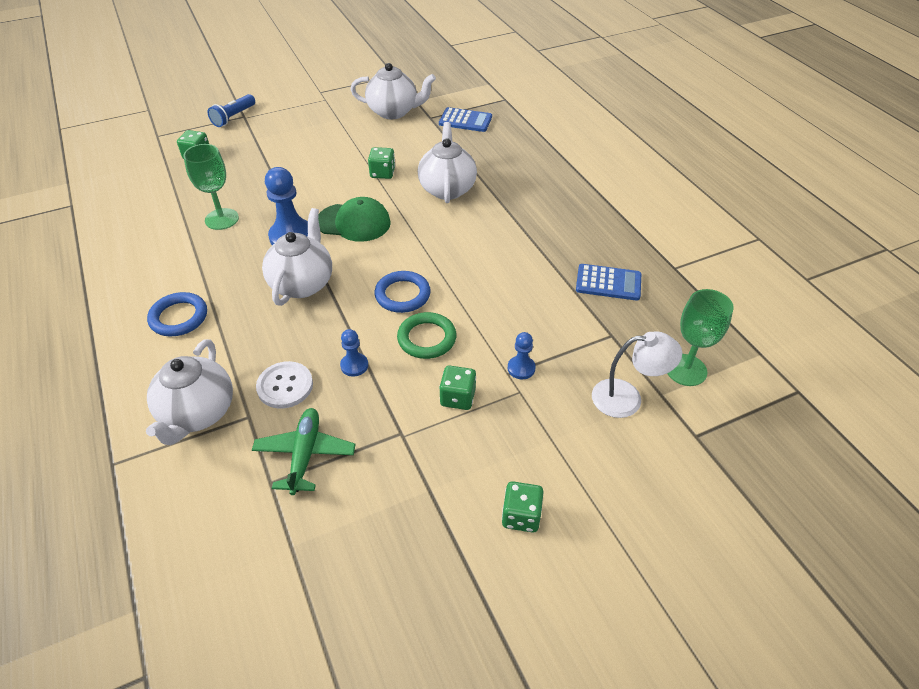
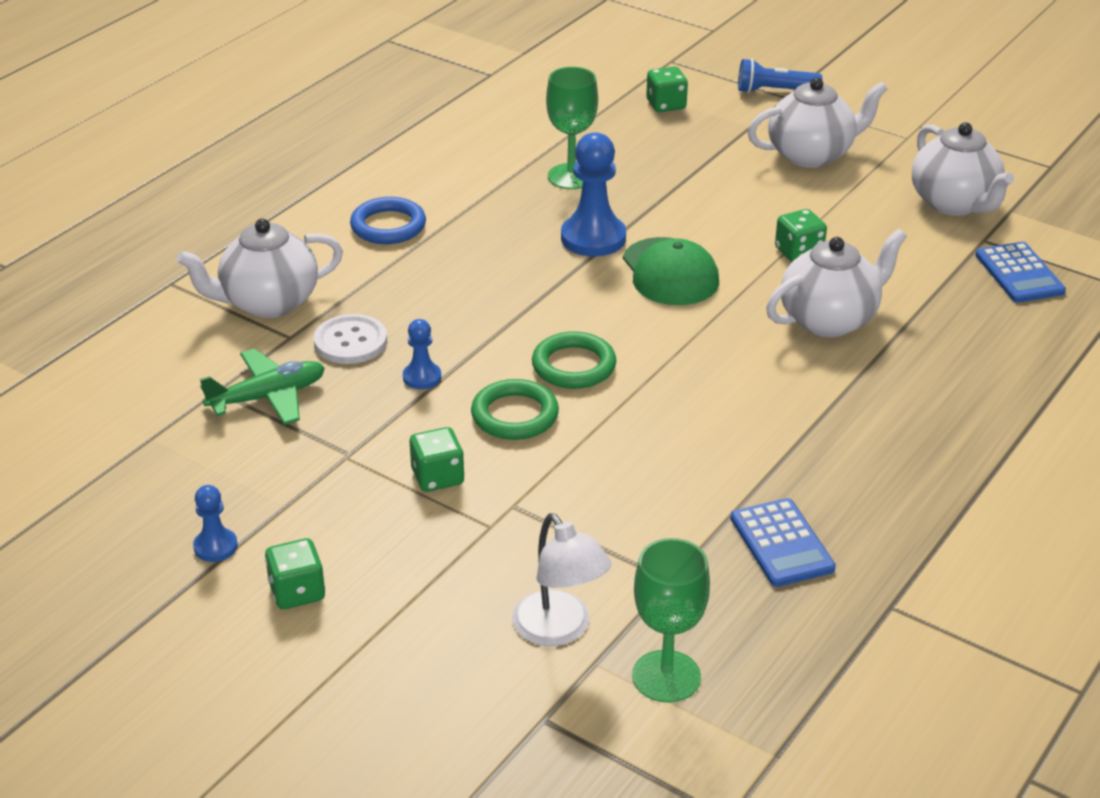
camera: 60 degrees right, 10 degrees down
white teapot [262,208,332,306] -> white teapot moved to [748,78,888,168]
blue ring [374,271,431,313] -> green ring [532,331,616,389]
blue pawn [508,332,536,379] -> blue pawn moved to [193,485,238,562]

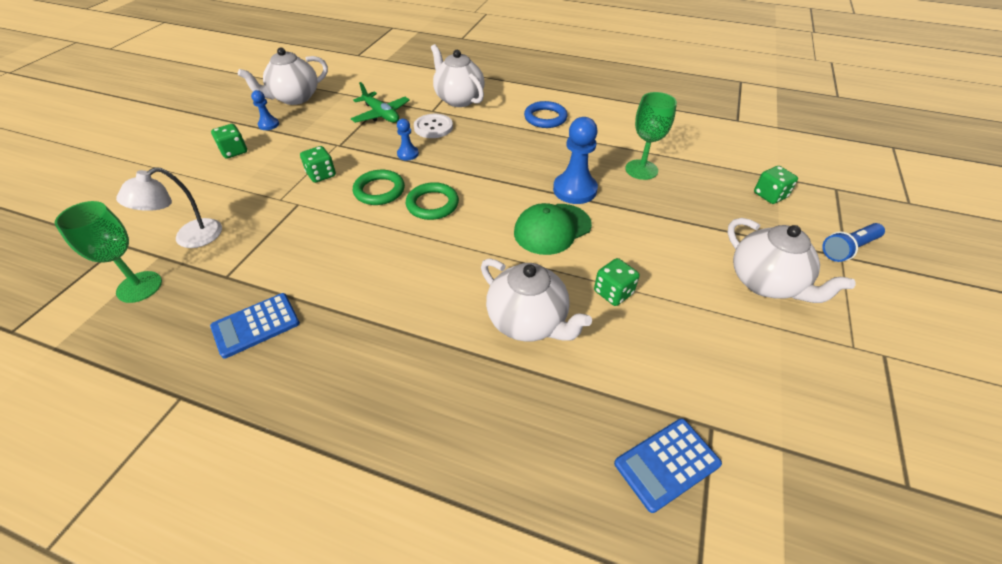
camera: 75 degrees right, 10 degrees up
blue flashlight [738,59,822,93] -> blue flashlight turned 105 degrees counterclockwise [822,223,885,262]
white teapot [912,122,1014,216] -> white teapot moved to [238,47,328,105]

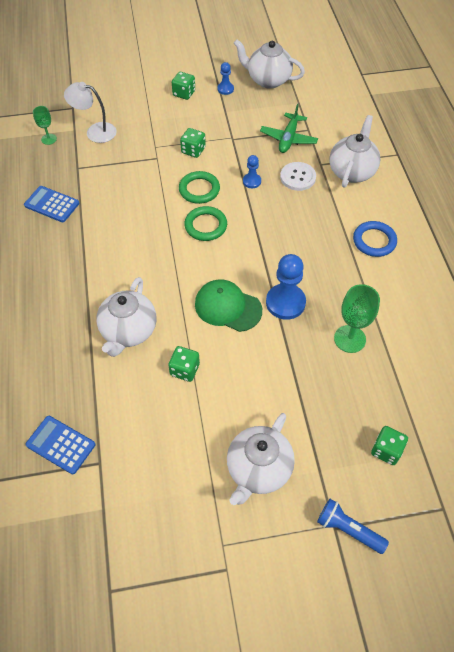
camera: 60 degrees right, 10 degrees up
green goblet [55,201,162,303] -> green goblet [33,106,57,145], size x0.59

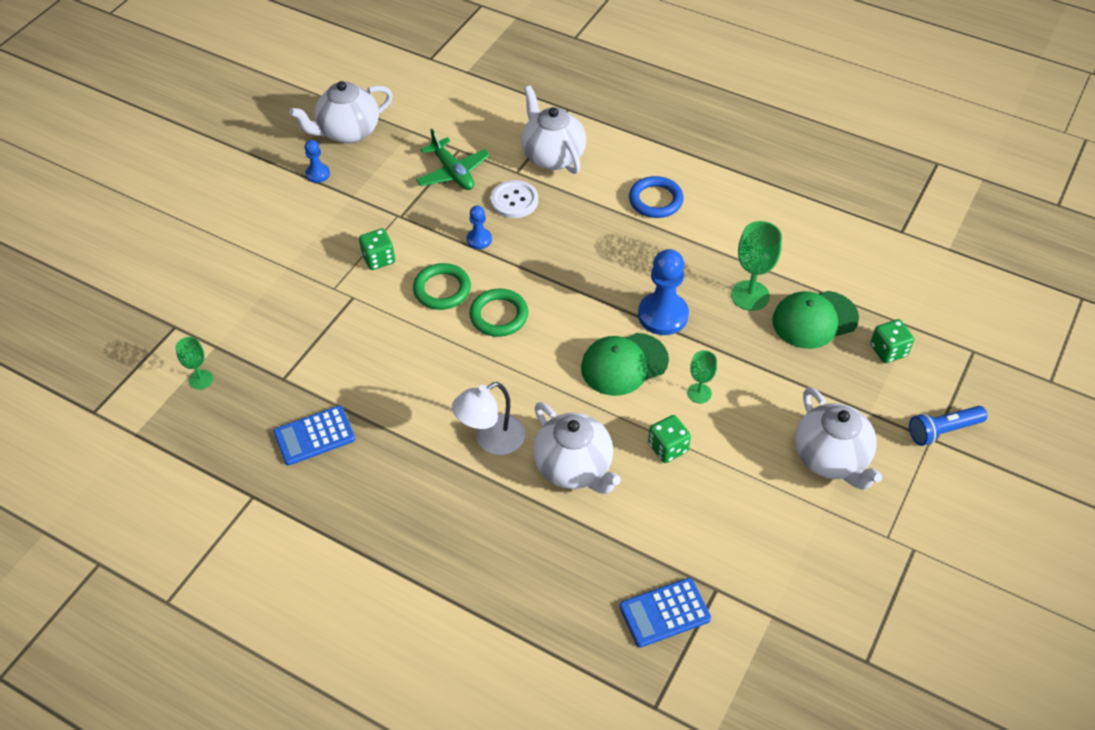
camera: 50 degrees left, 5 degrees down
white lamp [64,82,117,143] -> white lamp moved to [452,382,525,455]
green dice [172,72,195,100] -> none
none -> green goblet [687,350,717,404]
none -> green cap [772,291,859,349]

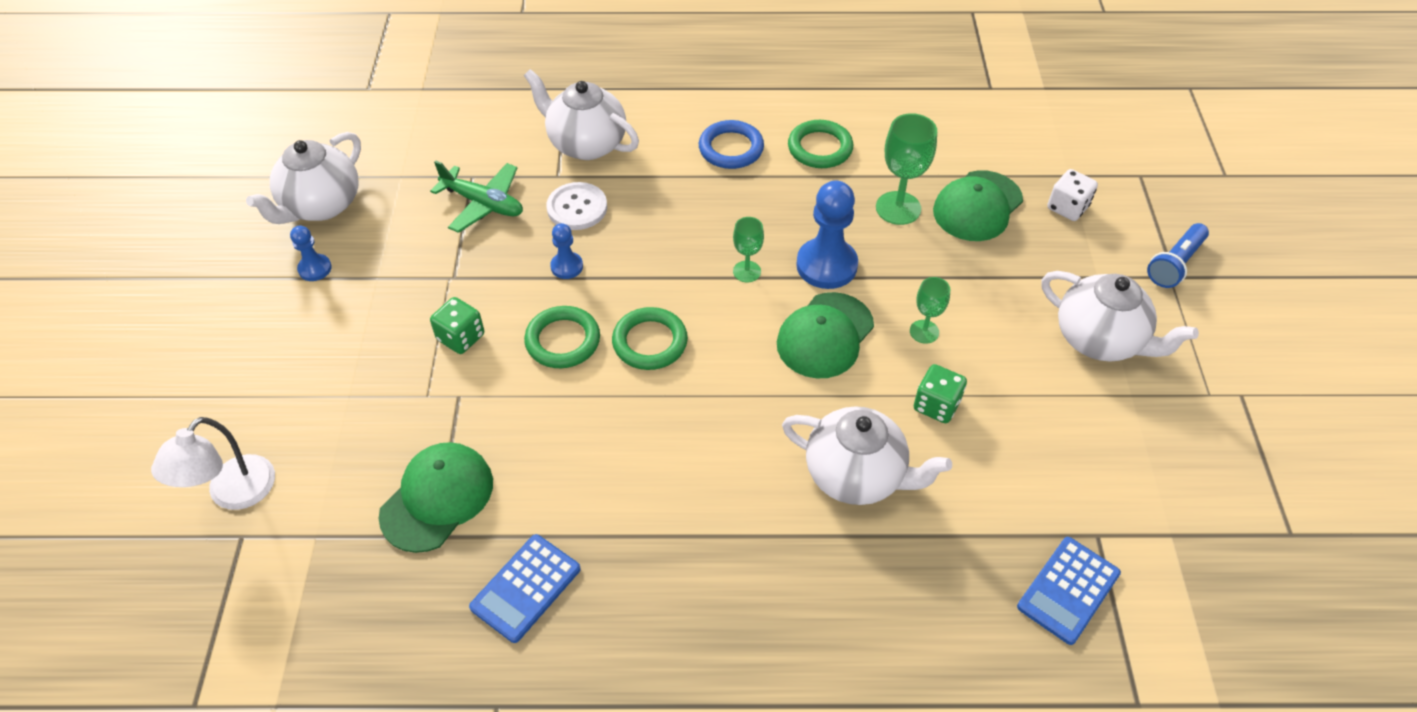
camera: 30 degrees left, 0 degrees up
green goblet [175,337,213,390] -> green goblet moved to [733,217,764,283]
white lamp [452,382,525,455] -> white lamp moved to [151,417,275,510]
green dice [870,319,914,363] -> white dice [1047,169,1098,221]
none -> green cap [378,442,493,553]
none -> green ring [788,120,853,168]

